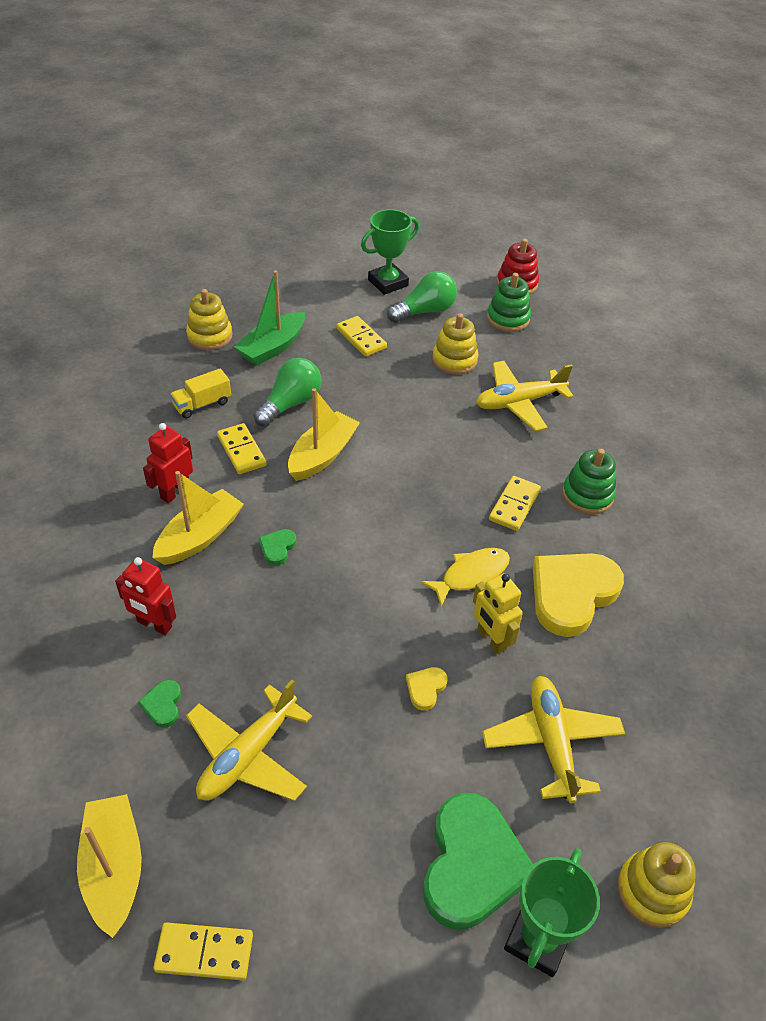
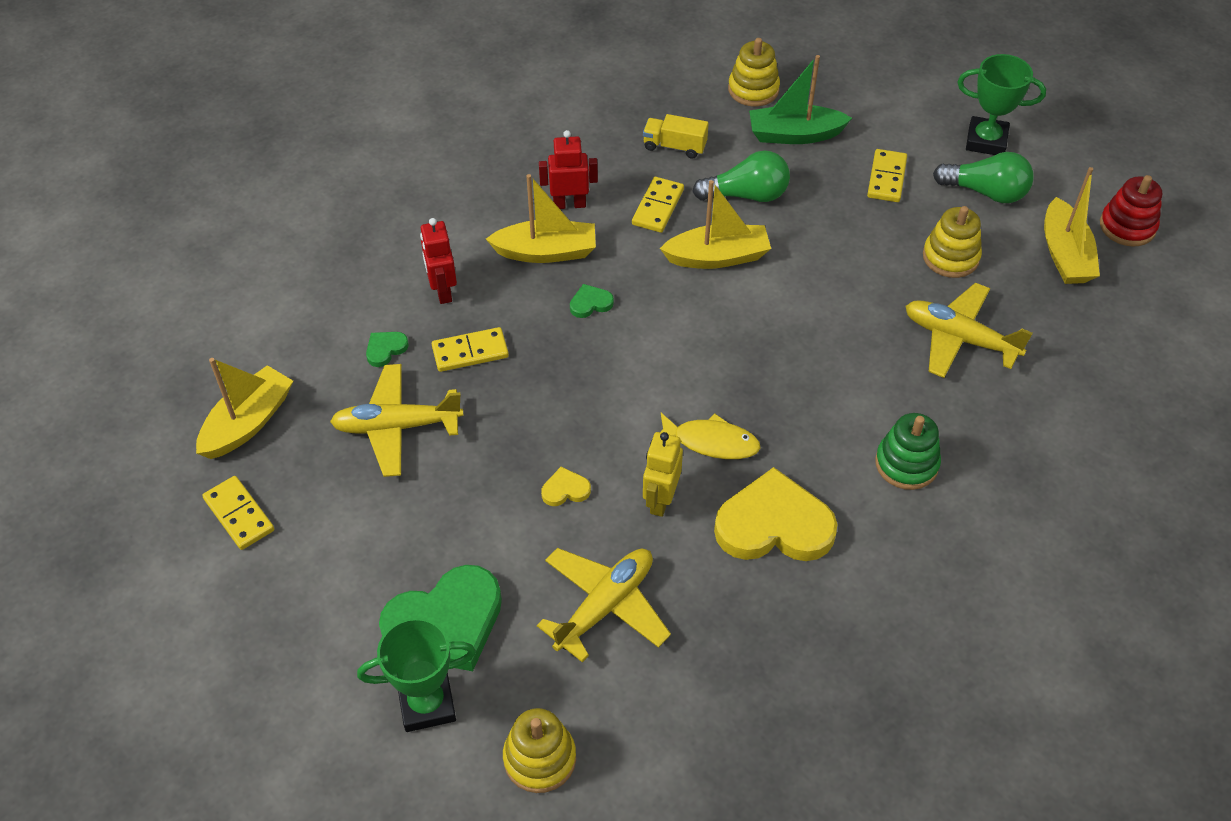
camera: 50 degrees right, 5 degrees up
green stacking toy [487,273,531,332] -> yellow boat [1044,167,1100,284]
yellow domino [489,476,541,531] -> yellow domino moved to [432,327,509,372]

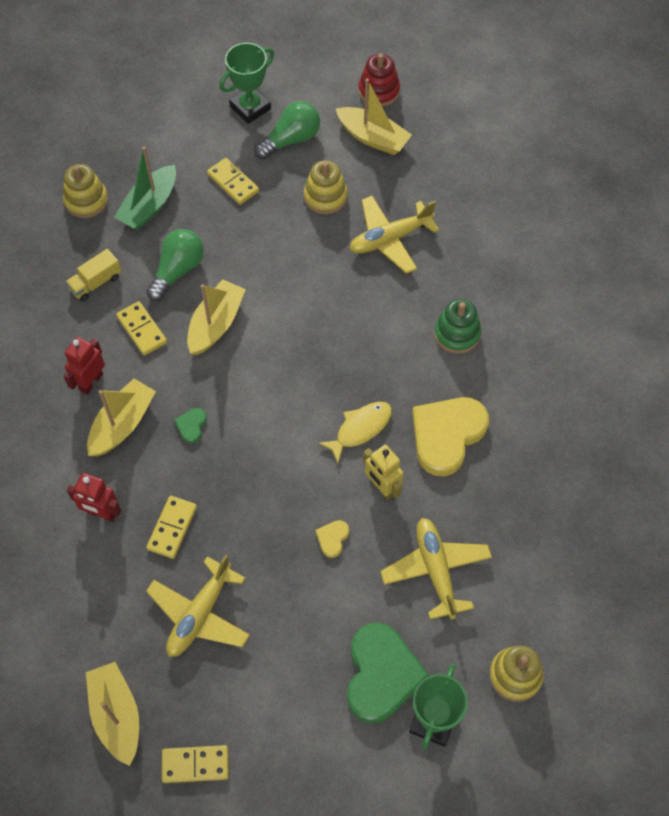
camera: 55 degrees left, 10 degrees up
green heart [366,332,409,367] -> none

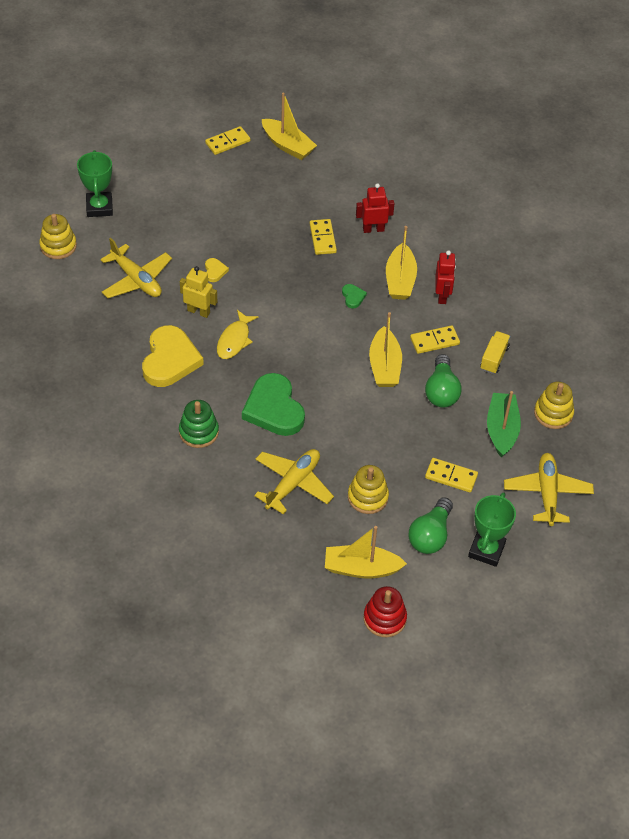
camera: 150 degrees right, 10 degrees down
yellow domino [116,301,167,356] -> yellow domino turned 45 degrees counterclockwise [410,325,460,354]
yellow plane [146,555,250,657] -> yellow plane moved to [504,453,594,526]
green heart [347,623,430,724] -> green heart moved to [242,373,305,436]

